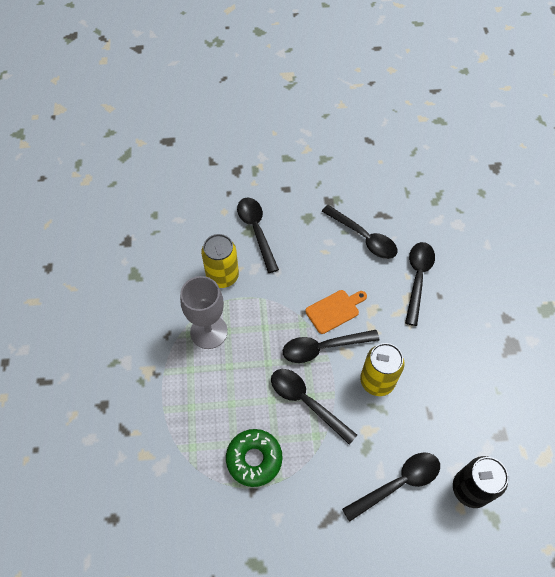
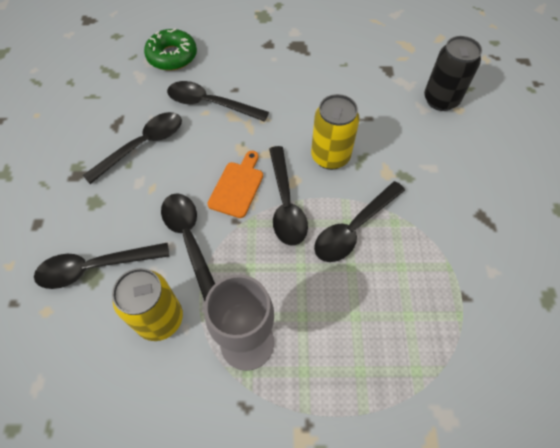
camera: 85 degrees left, 0 degrees up
green donut [226,429,283,487] -> green donut moved to [144,28,197,71]
orange cutting board [306,290,367,334] -> orange cutting board turned 45 degrees clockwise [207,151,263,218]
black spoon [342,452,440,522] -> black spoon moved to [161,193,215,301]

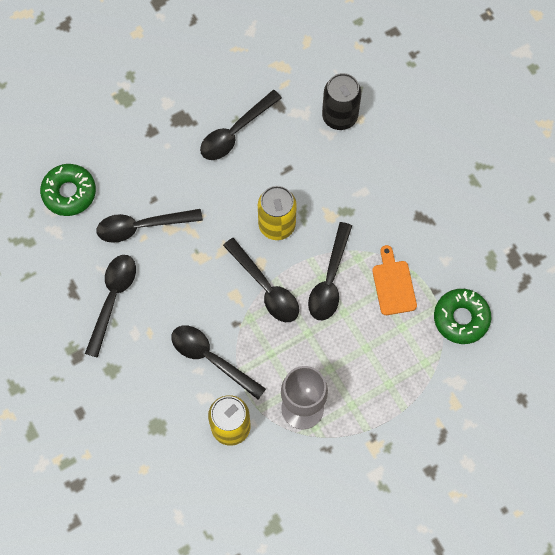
camera: 30 degrees left, 10 degrees up
black spoon [34,243,170,289] -> black spoon moved to [200,90,282,160]
orange cutting board [207,151,263,218] -> orange cutting board moved to [372,245,417,315]
none -> green donut [434,289,491,344]

